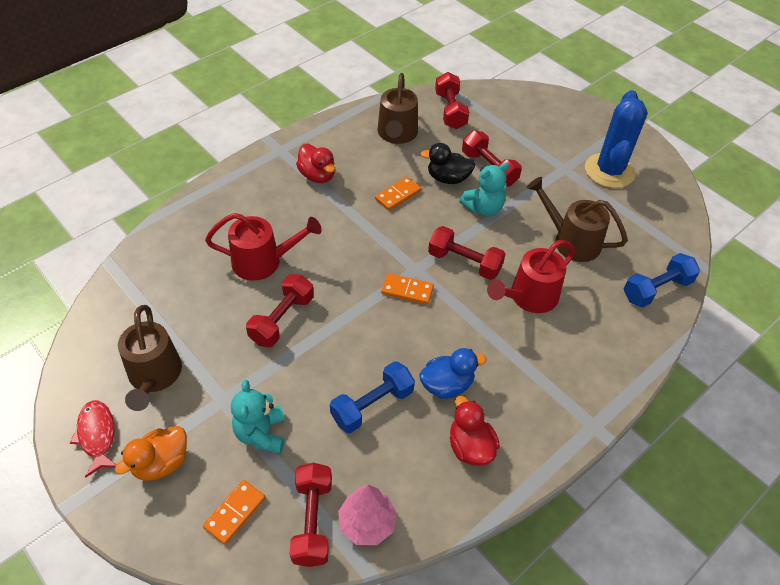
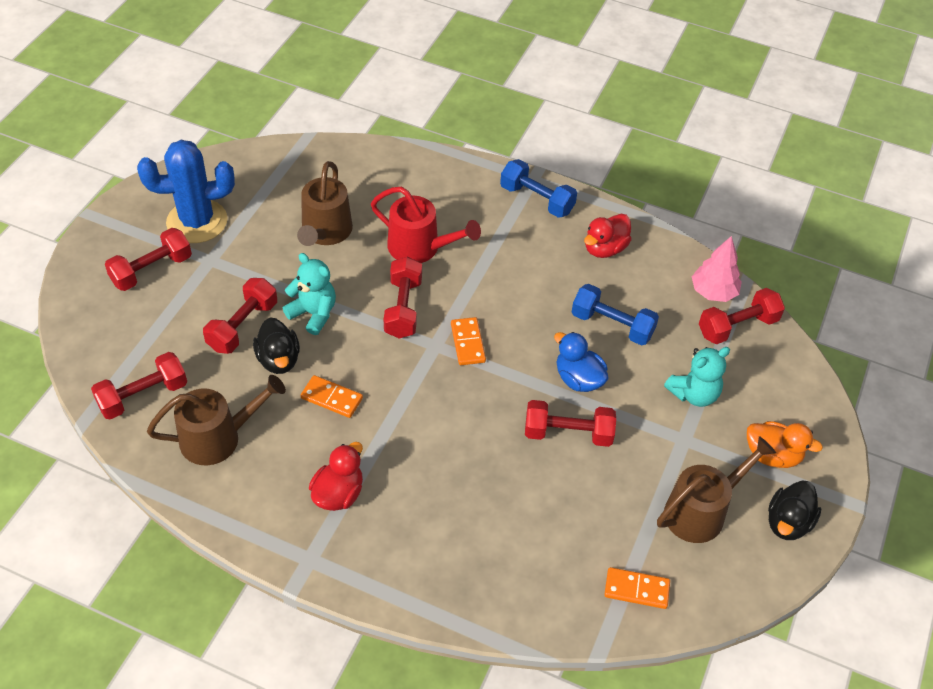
camera: 115 degrees left, 0 degrees up
red fish [70,400,116,478] -> black duck [768,480,821,540]
orange domino [203,480,266,545] -> orange domino moved to [604,567,670,609]
red watering can [205,213,322,281] -> none
blue duck [419,348,487,399] -> blue duck moved to [554,332,608,392]
blue dumbbell [623,253,700,307] -> blue dumbbell moved to [500,159,577,218]
none -> red dumbbell [105,228,192,291]

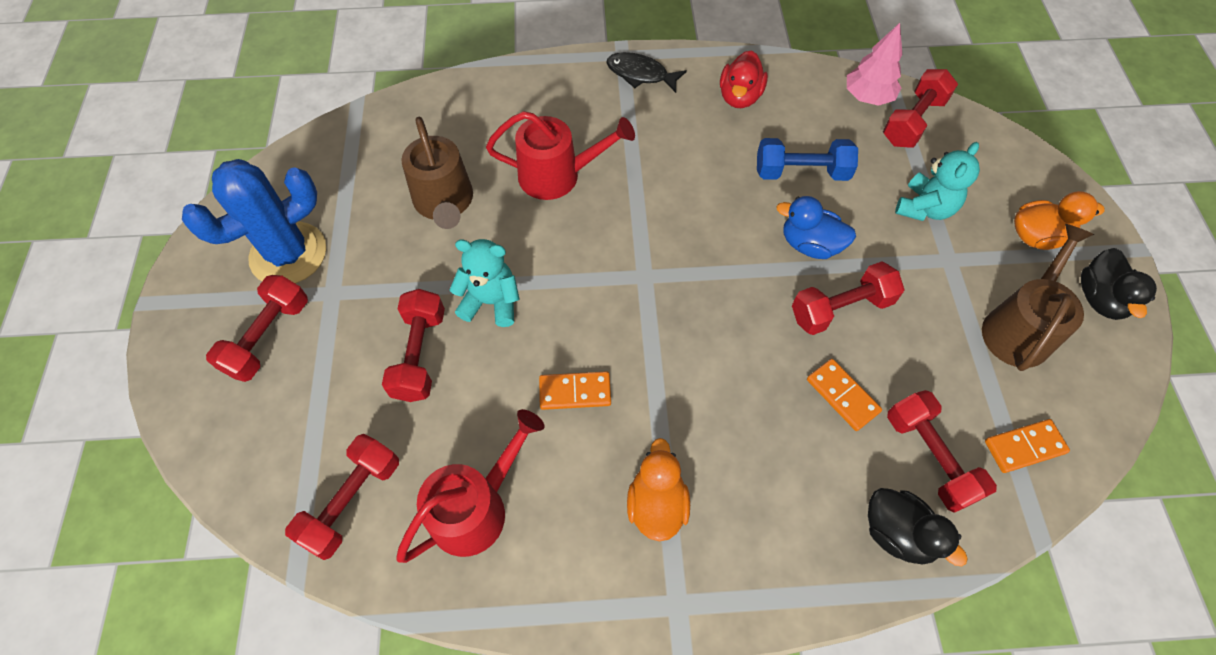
camera: 25 degrees left, 10 degrees up
brown watering can [147,375,286,465] -> red watering can [396,409,545,563]
black duck [253,318,300,374] -> black duck moved to [868,488,968,567]
red duck [309,442,363,511] -> orange duck [627,438,690,541]
red dumbbell [384,257,422,339] -> red dumbbell moved to [887,390,997,513]
orange domino [451,317,486,365] -> orange domino moved to [807,359,882,431]
blue dumbbell [500,159,577,218] -> black fish [606,52,687,93]

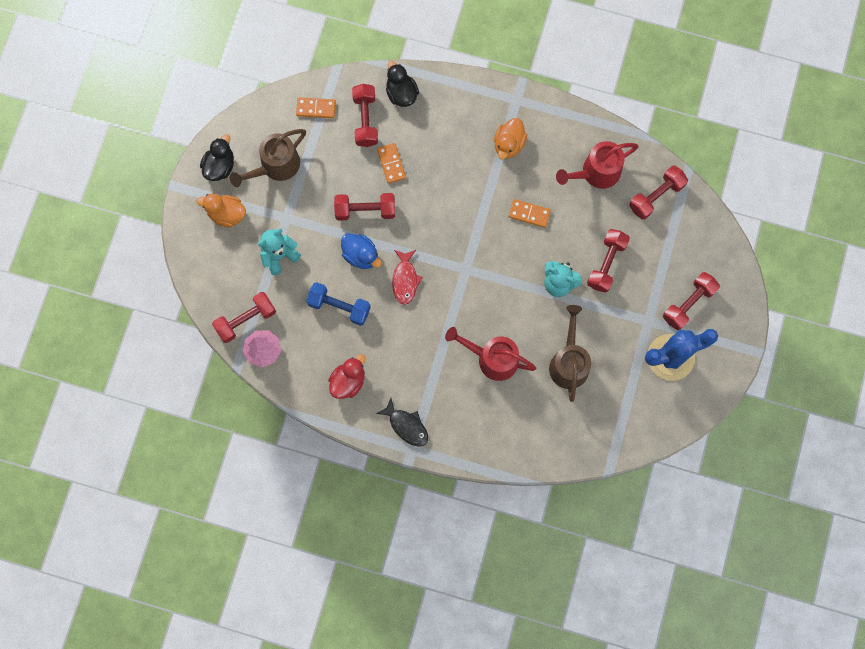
camera: 160 degrees left, 15 degrees up
none -> red fish [392,250,423,305]

